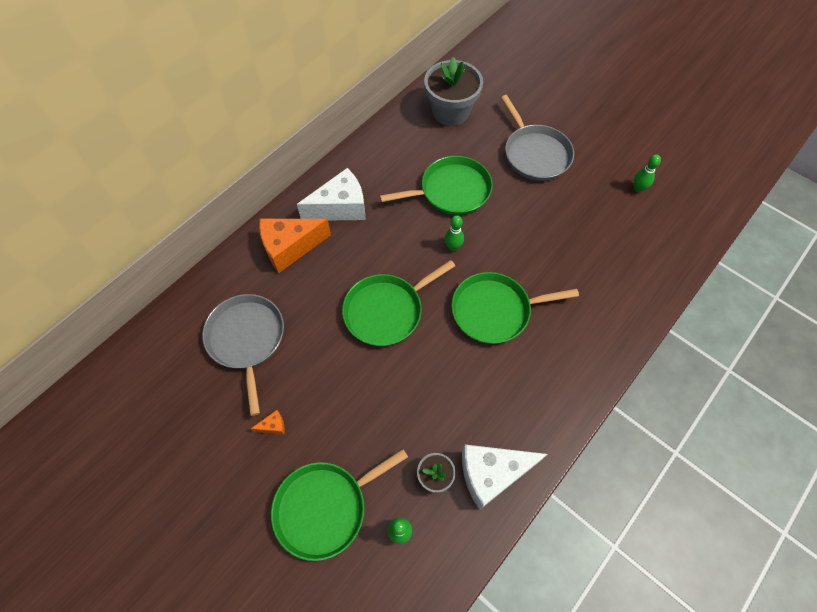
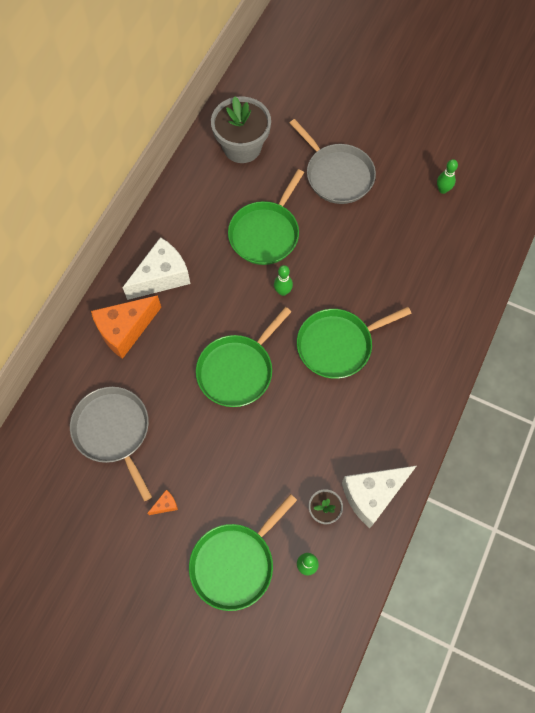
camera: 15 degrees left, 5 degrees up
green pan [380,156,493,215] -> green pan turned 150 degrees clockwise [228,169,304,265]

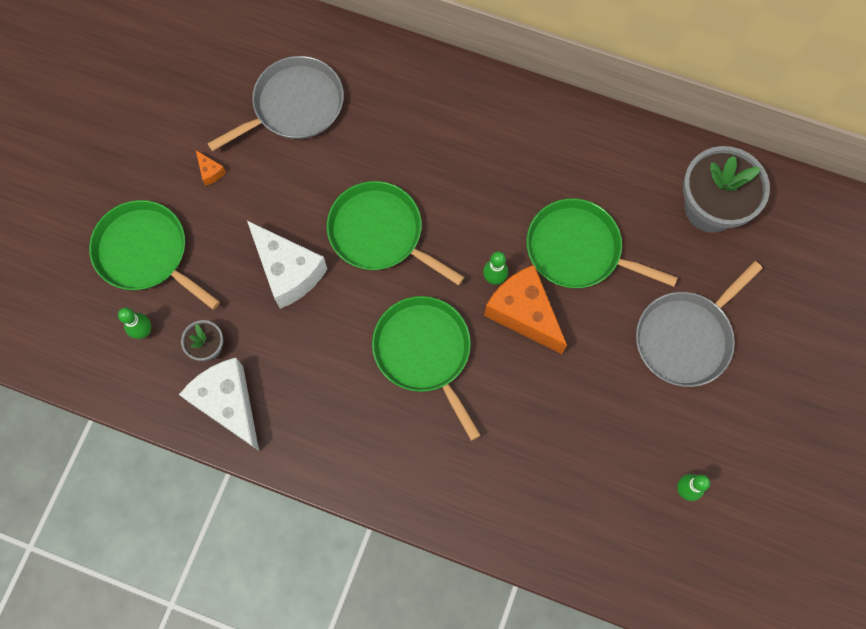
camera: 85 degrees right, 5 degrees up
orange cheese [91,295,161,359] -> orange cheese moved to [484,265,567,354]
white cheese [122,237,191,300] -> white cheese moved to [247,221,327,309]

